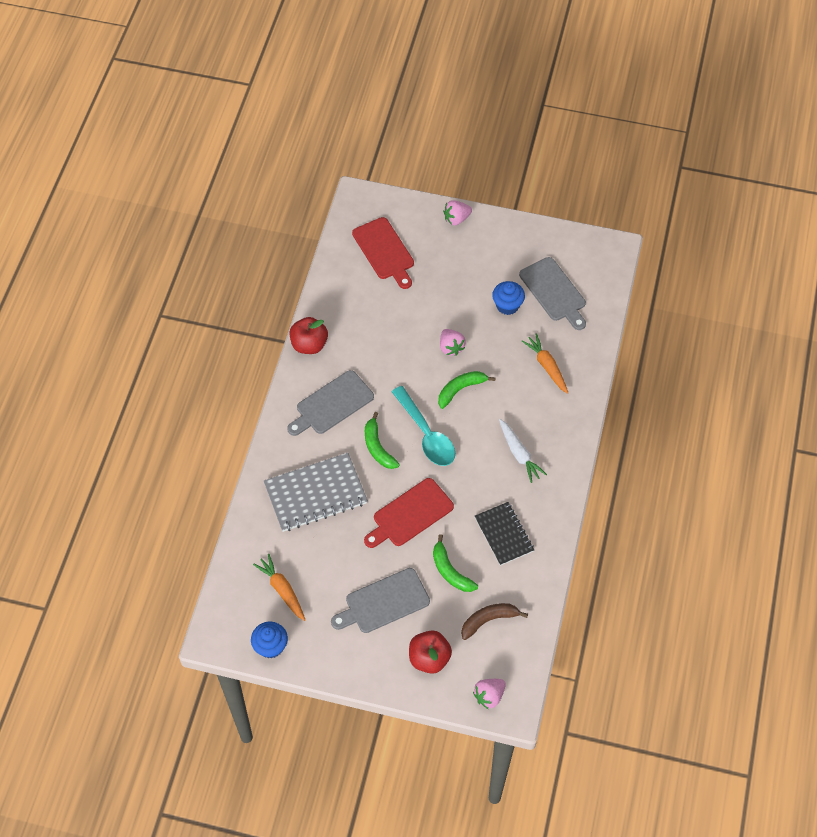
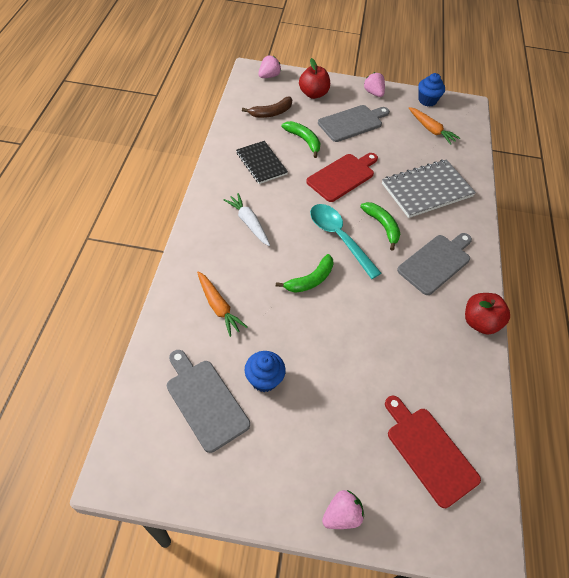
camera: 170 degrees right, 5 degrees down
pink strawberry [440,329,466,356] -> pink strawberry moved to [364,72,385,97]

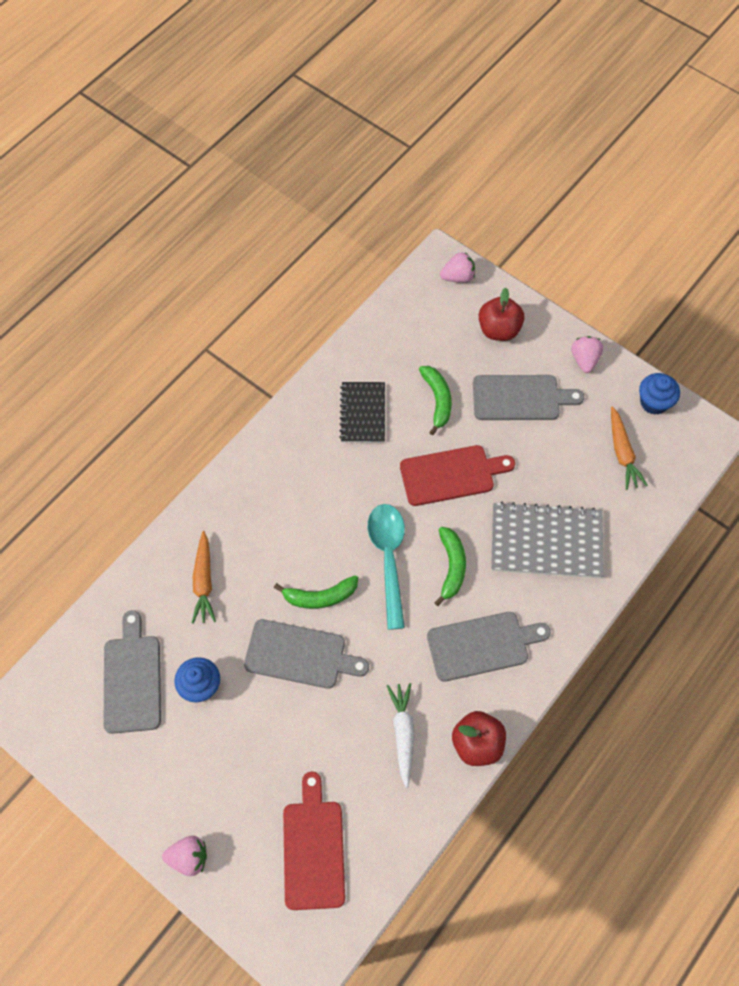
camera: 35 degrees right, 10 degrees up
white carrot [223,193,270,246] -> white carrot moved to [387,683,415,788]
brown banana [242,97,292,118] -> none
none -> grey cutting board [244,619,369,689]

